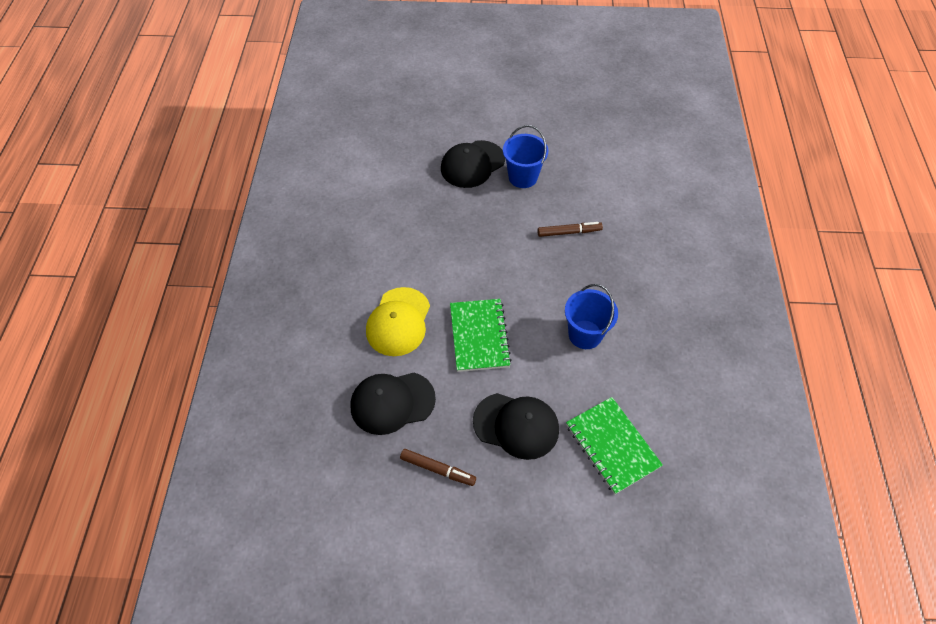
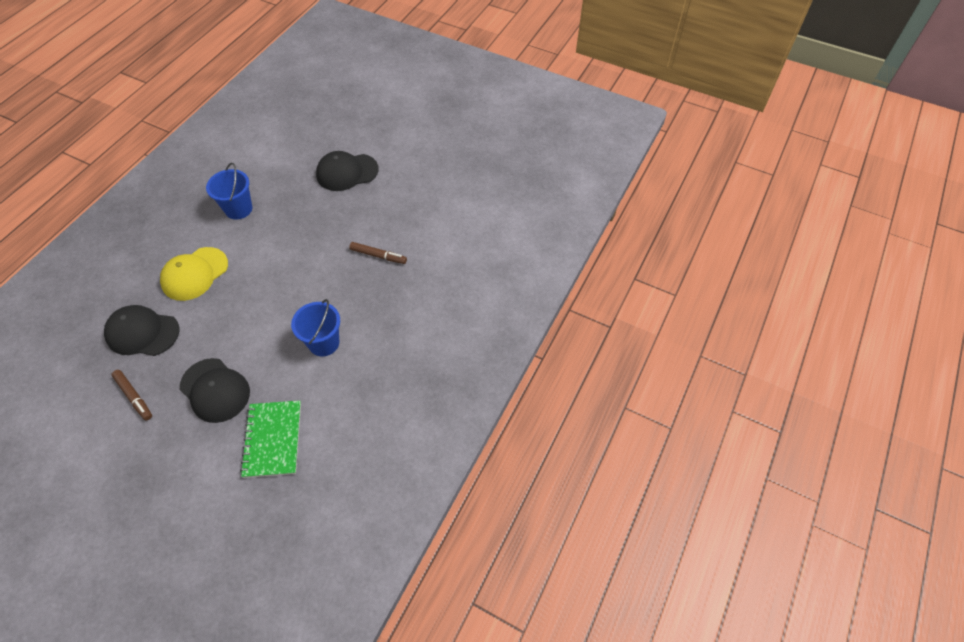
camera: 25 degrees right, 0 degrees up
green notebook [450,299,512,372] -> none
blue bucket [503,125,548,188] -> blue bucket moved to [206,163,252,220]

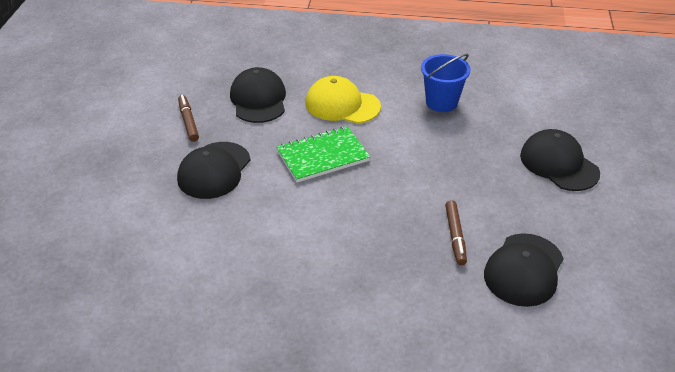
camera: 70 degrees right, 15 degrees down
brown marker [112,370,152,420] -> brown marker turned 135 degrees clockwise [178,95,199,142]
green notebook [240,401,301,478] -> green notebook moved to [276,126,370,183]
blue bucket [291,299,340,356] -> none
none -> black cap [484,233,564,307]

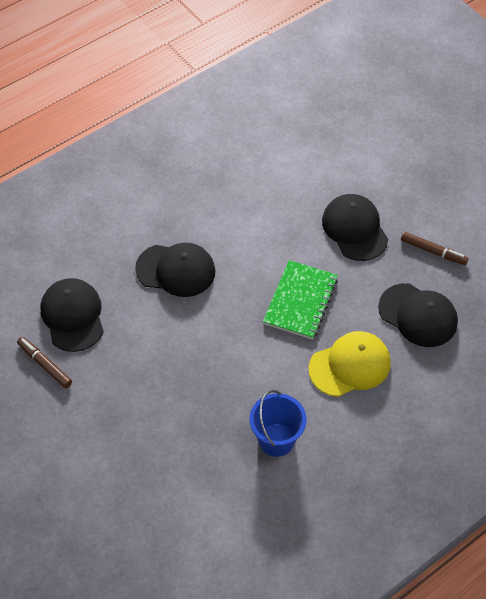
camera: 135 degrees right, 15 degrees up
brown marker [445,200,467,265] -> brown marker moved to [17,337,72,388]
black cap [520,129,600,191] -> black cap moved to [135,243,215,297]

